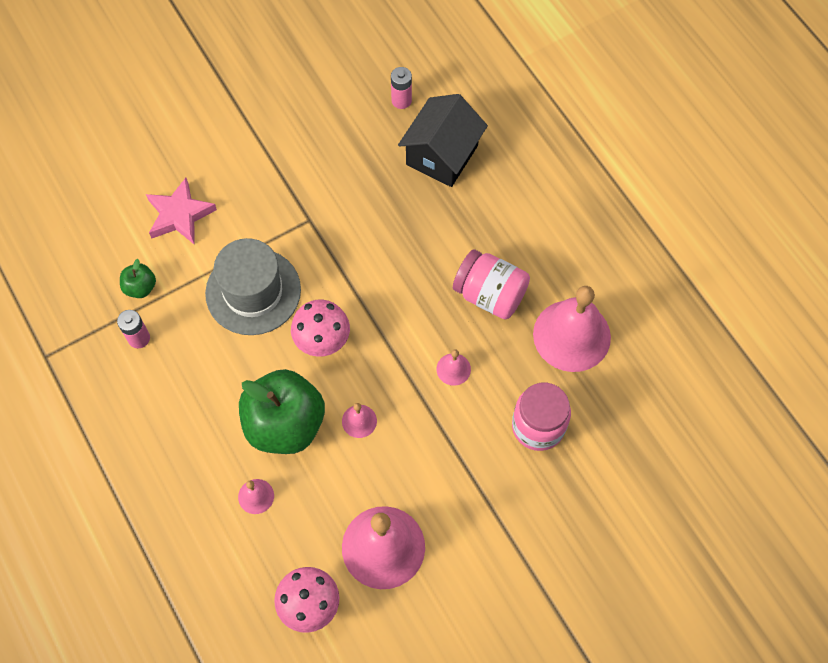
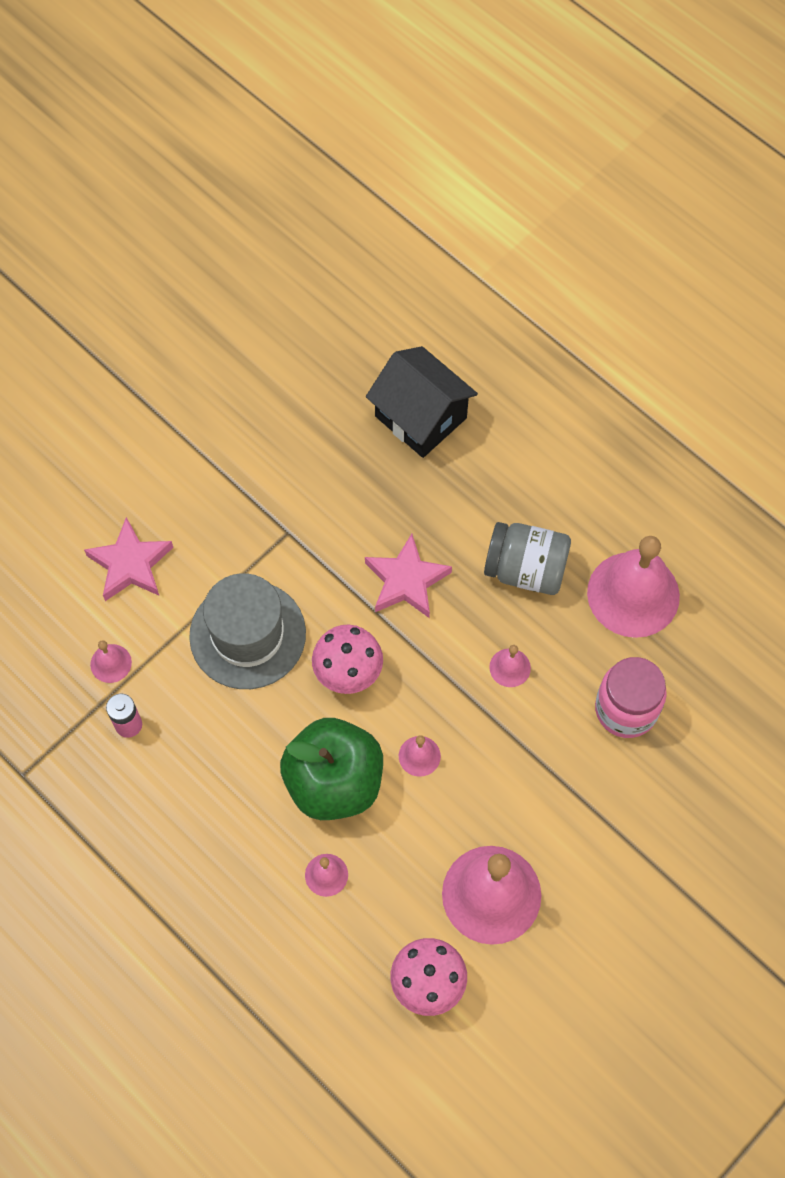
camera: 15 degrees left, 0 degrees up
green apple [120,259,156,298] -> pink bell [90,640,132,683]
pink battery [391,67,412,109] -> none
black house [398,94,488,187] -> black house turned 60 degrees counterclockwise [366,346,478,458]
pink jar [453,249,530,319] -> grey jar [484,522,571,595]
none -> pink star [365,534,452,618]

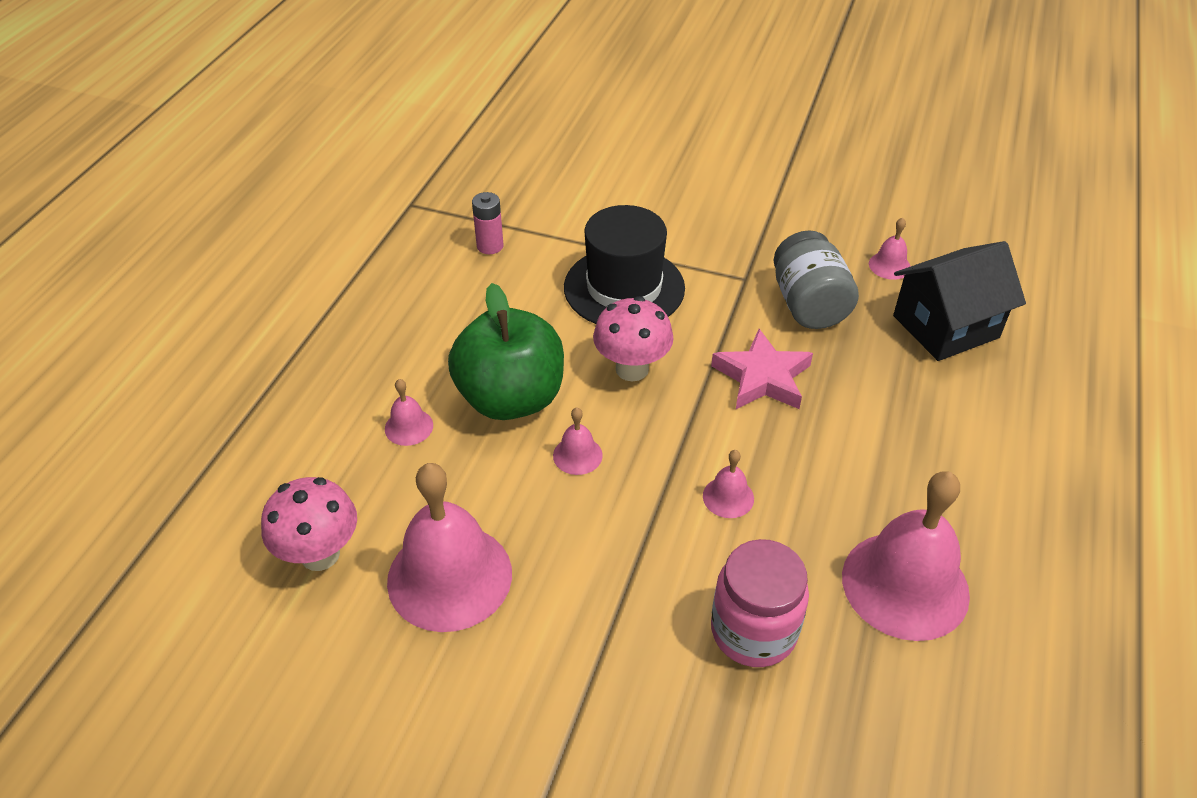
camera: 65 degrees right, 20 degrees down
pink star [84,517,173,601] -> none
pink bell [90,640,132,683] -> pink bell moved to [869,217,911,280]
grey hat [189,573,306,689] -> black hat [564,205,685,324]
black house [366,346,478,458] -> black house turned 45 degrees clockwise [893,241,1026,361]
grey jar [484,522,571,595] -> grey jar moved to [774,230,859,329]

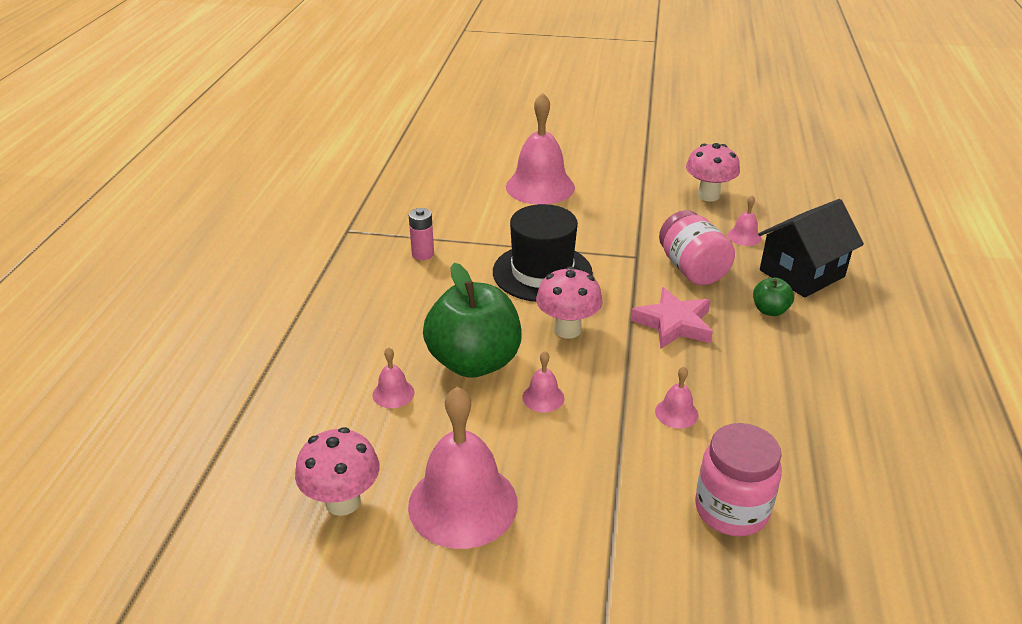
camera: 10 degrees left, 10 degrees down
grey jar [774,230,859,329] -> pink jar [659,210,735,285]
pink bell [842,471,970,641] -> pink bell moved to [506,92,575,204]
none -> pink mushroom [686,143,740,201]
none -> green apple [753,278,794,316]

